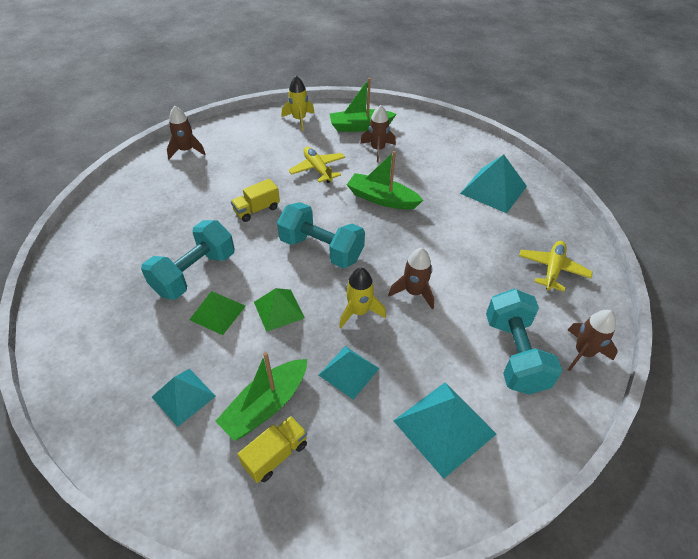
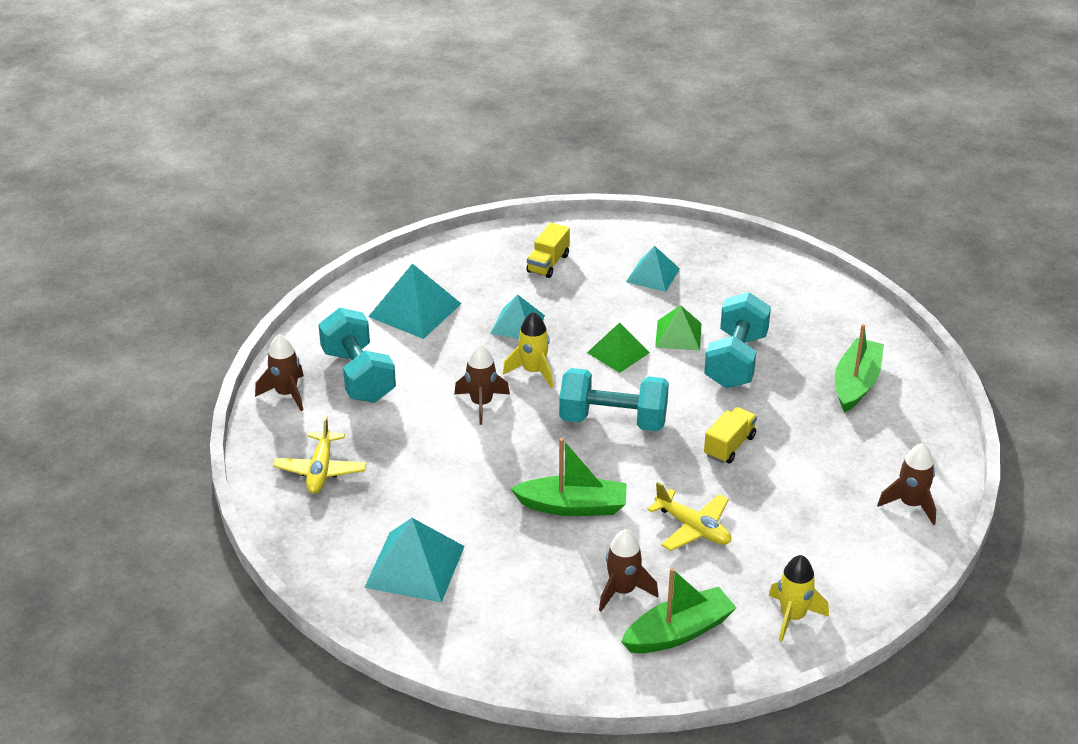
camera: 160 degrees right, 10 degrees down
green boat [215,352,307,441] -> green boat moved to [835,324,884,412]

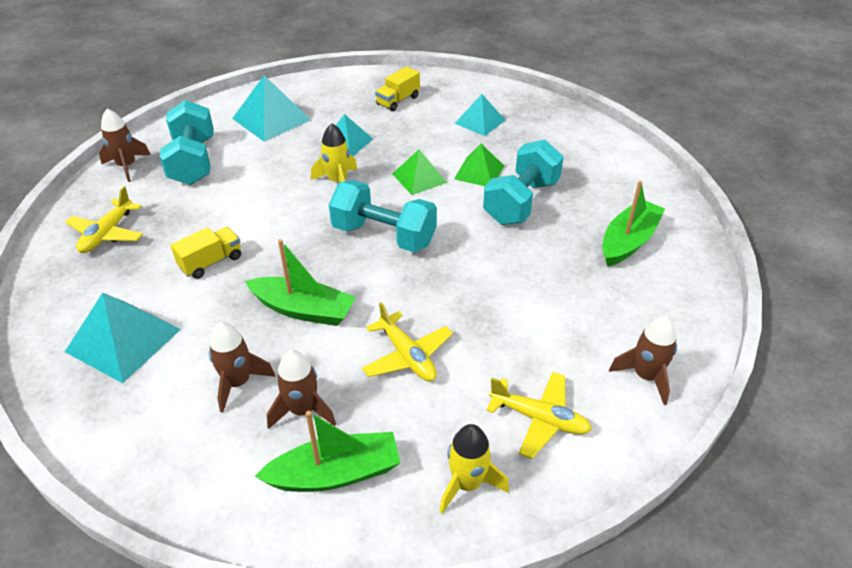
camera: 15 degrees right, 5 degrees up
brown rocket [454,344,510,425] -> brown rocket moved to [209,322,275,413]
yellow truck [704,407,757,464] -> yellow truck moved to [171,227,241,279]
none -> yellow plane [486,372,592,459]

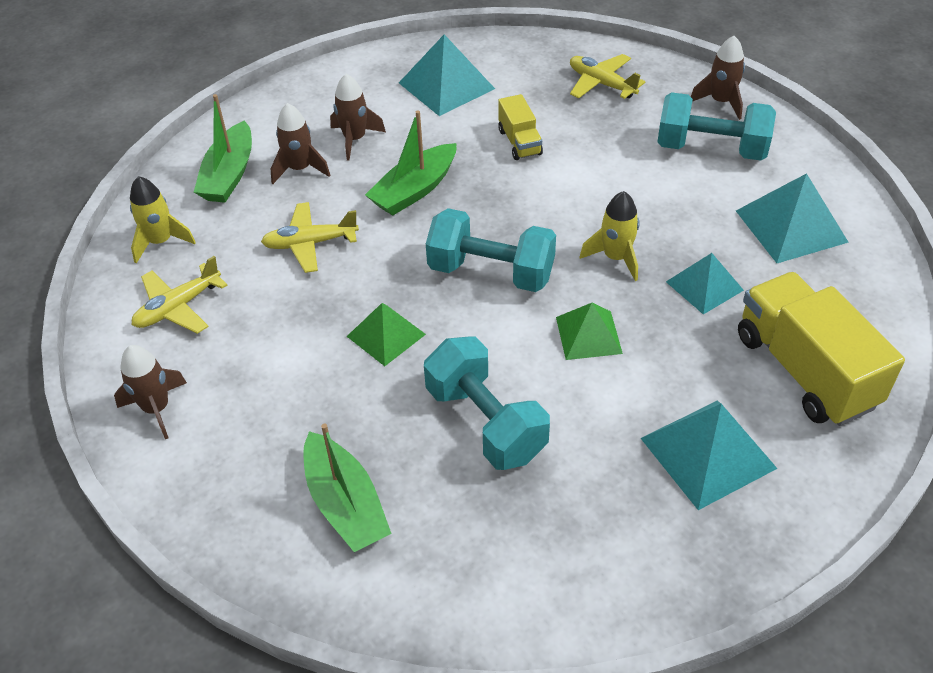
camera: 115 degrees right, 5 degrees up
turquoise dumbbell [329,180,437,252] -> turquoise dumbbell turned 60 degrees clockwise [426,208,556,292]
yellow truck [375,66,420,111] -> yellow truck [738,272,905,426], size x2.00
green pyramid [454,144,504,186] -> green pyramid moved to [346,303,426,366]
turquoise pyramid [455,94,505,136] -> turquoise pyramid [641,401,778,510], size x1.54

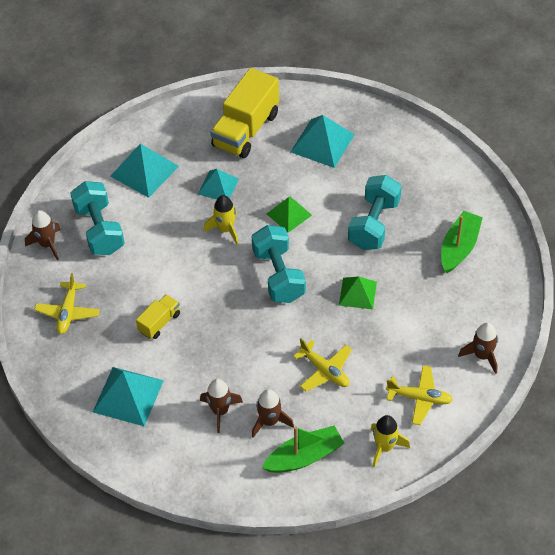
camera: 125 degrees left, 5 degrees up
green boat [365,111,457,216] -> none

